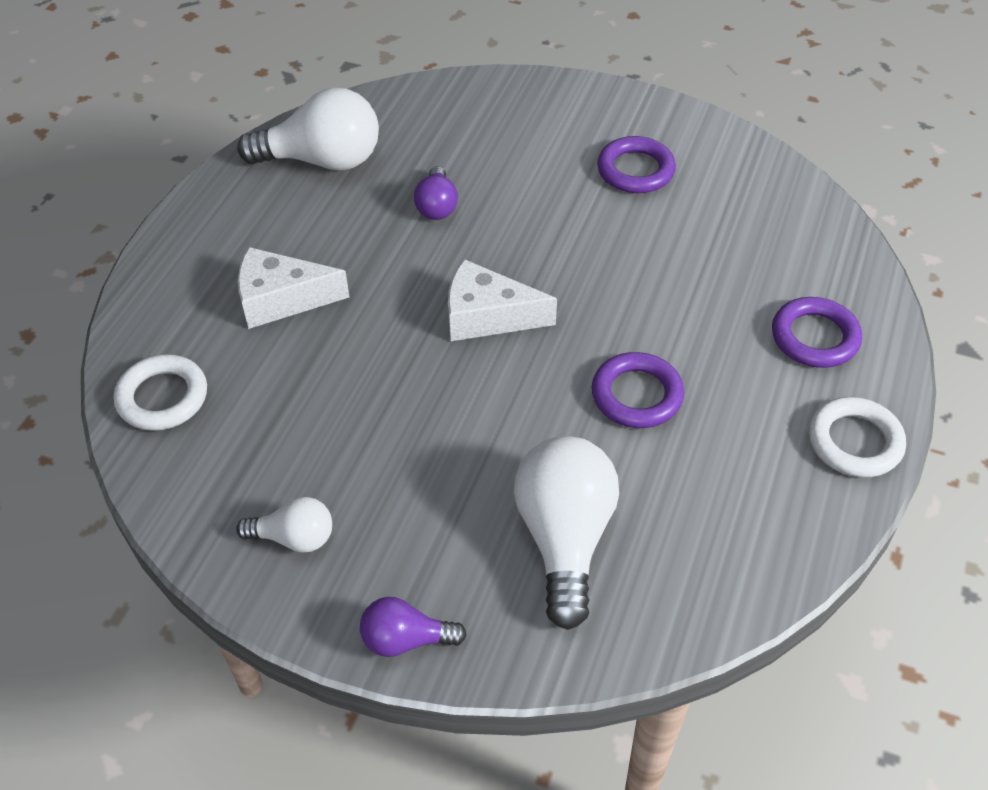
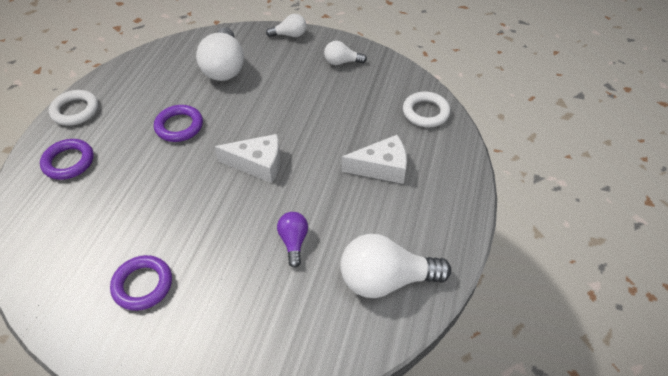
camera: 175 degrees right, 0 degrees up
purple light bulb [360,597,467,657] -> white light bulb [266,14,306,37]

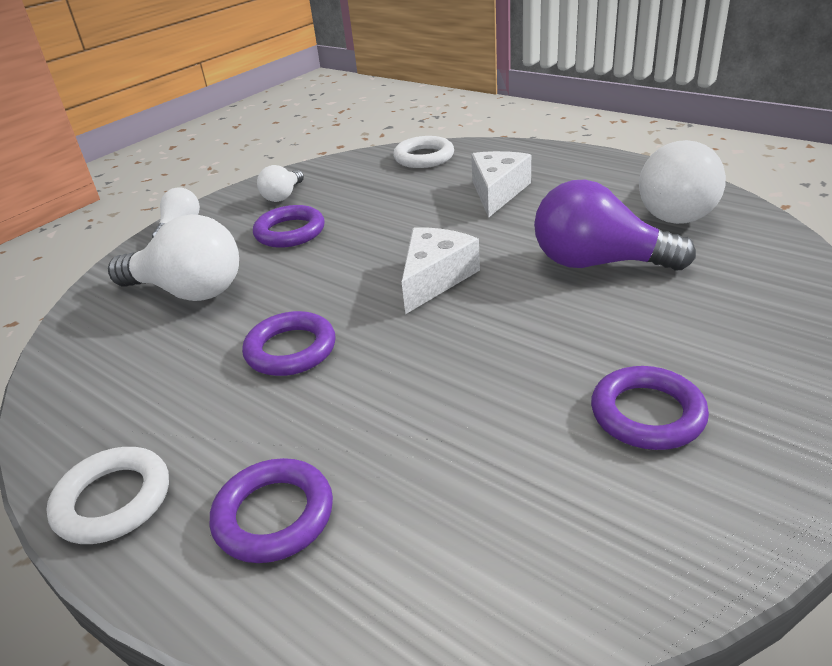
camera: 65 degrees left, 15 degrees down
purple light bulb [277,212,308,268] -> purple light bulb [534,180,696,271], size x1.89
none -> purple ring [253,205,325,248]

